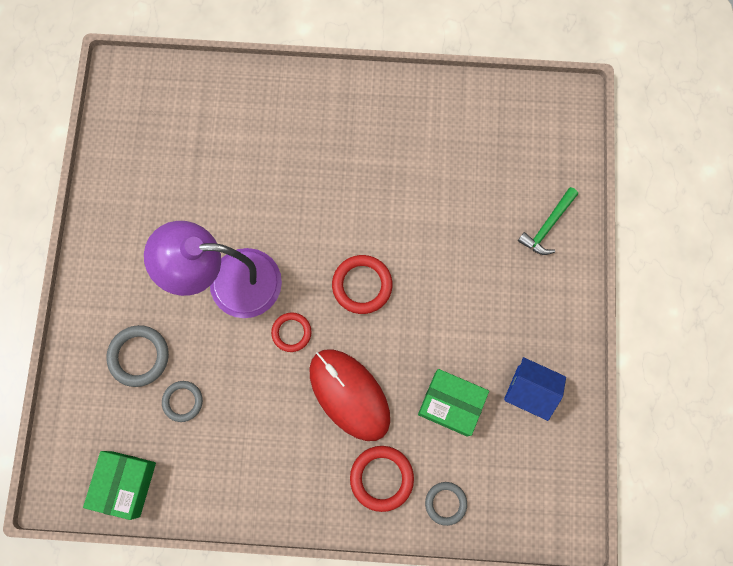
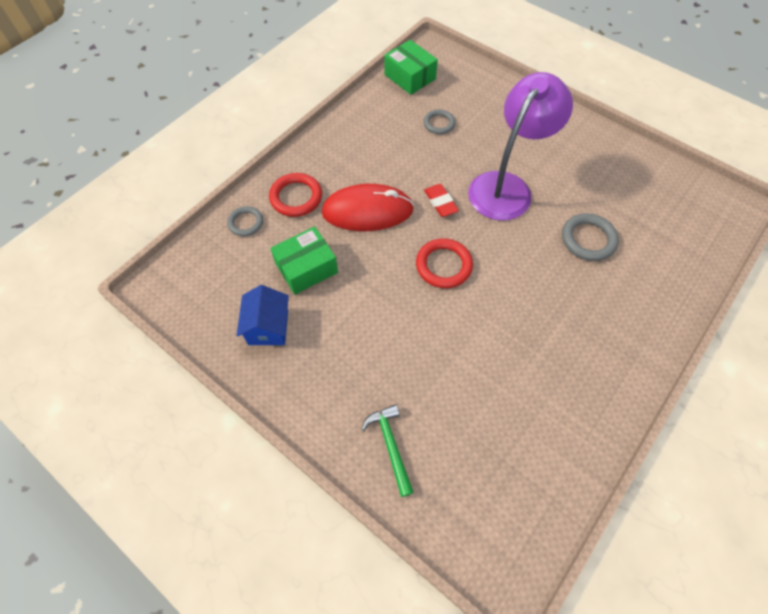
camera: 125 degrees right, 15 degrees down
grey ring [106,325,169,387] -> grey ring moved to [562,213,619,261]
red ring [271,312,312,352] -> red eraser [424,184,459,217]
blue house [504,357,566,421] -> blue house turned 60 degrees counterclockwise [236,285,289,345]

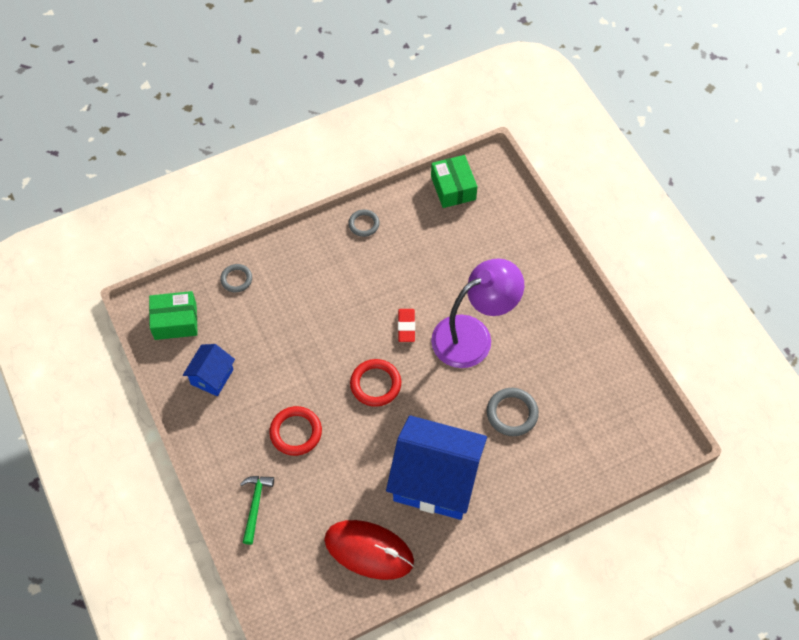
camera: 25 degrees right, 0 degrees up
red ring [269,173,322,217] -> red ring moved to [269,406,322,456]
green box [270,226,338,295] -> green box moved to [149,291,198,340]
red mouse [322,184,414,231] -> red mouse moved to [324,520,414,580]
grey ring [424,109,455,134] -> grey ring moved to [348,209,380,237]
none -> blue house [386,415,487,520]

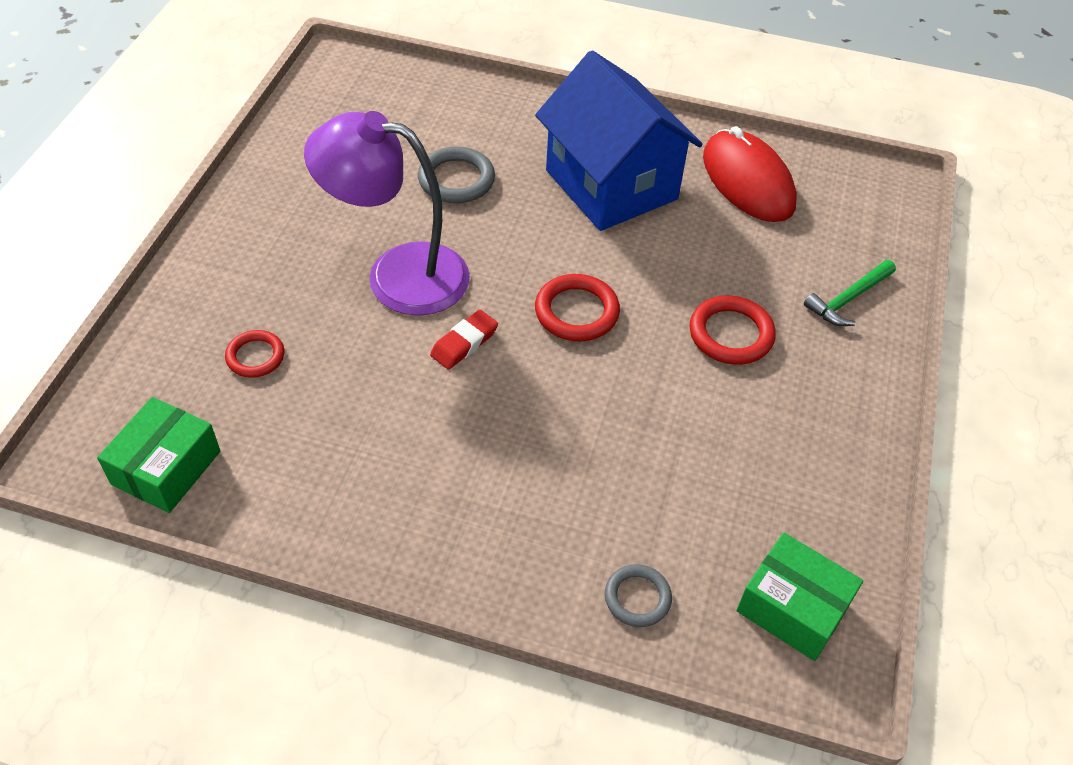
camera: 140 degrees left, 10 degrees down
blue house [183,344,235,396] -> none
grey ring [348,209,380,237] -> none
none -> red ring [225,330,284,378]

